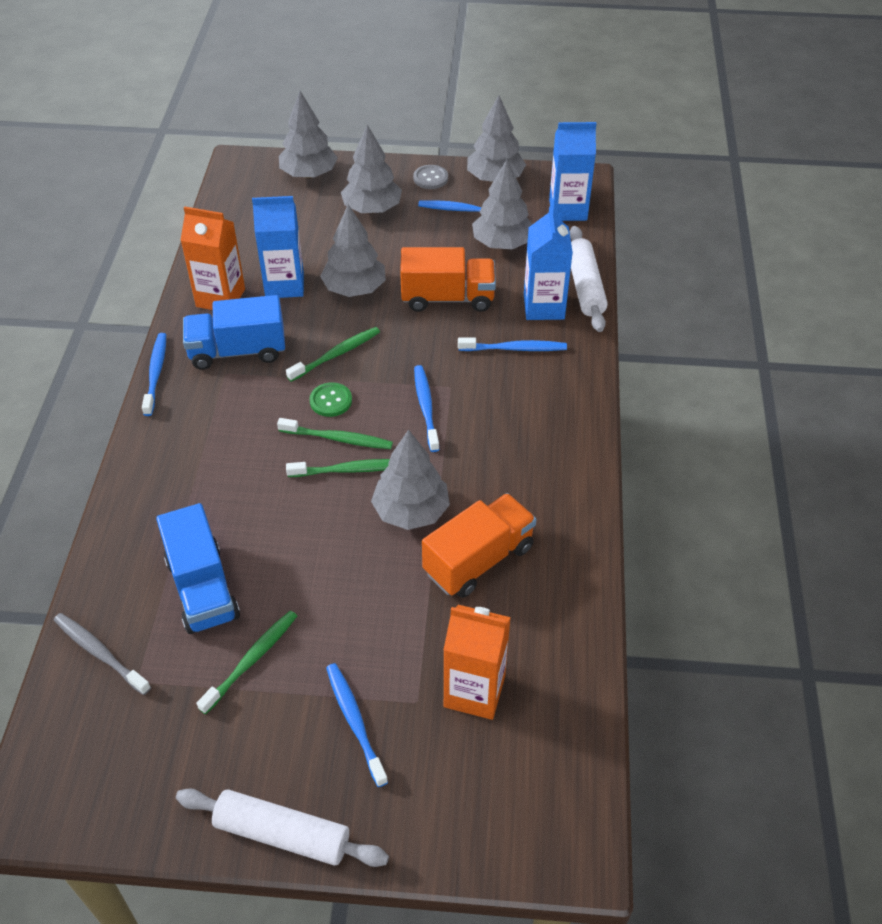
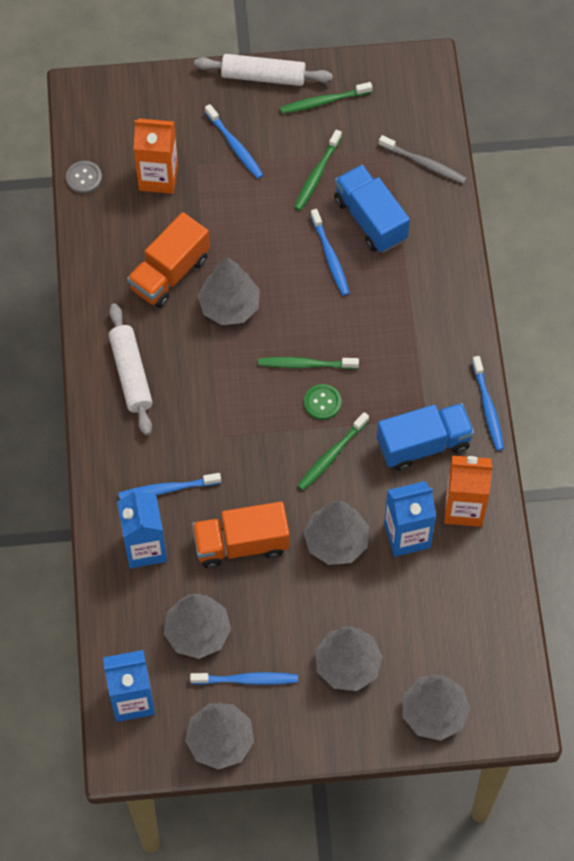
camera: 170 degrees right, 15 degrees up
green toothbrush [286,459,390,477] -> green toothbrush moved to [280,82,372,114]
grey button [413,165,448,189] -> grey button moved to [66,161,102,194]
blue toothbrush [414,365,439,452] -> blue toothbrush moved to [310,209,349,296]
white rolling pin [570,226,608,332] -> white rolling pin moved to [109,304,153,435]

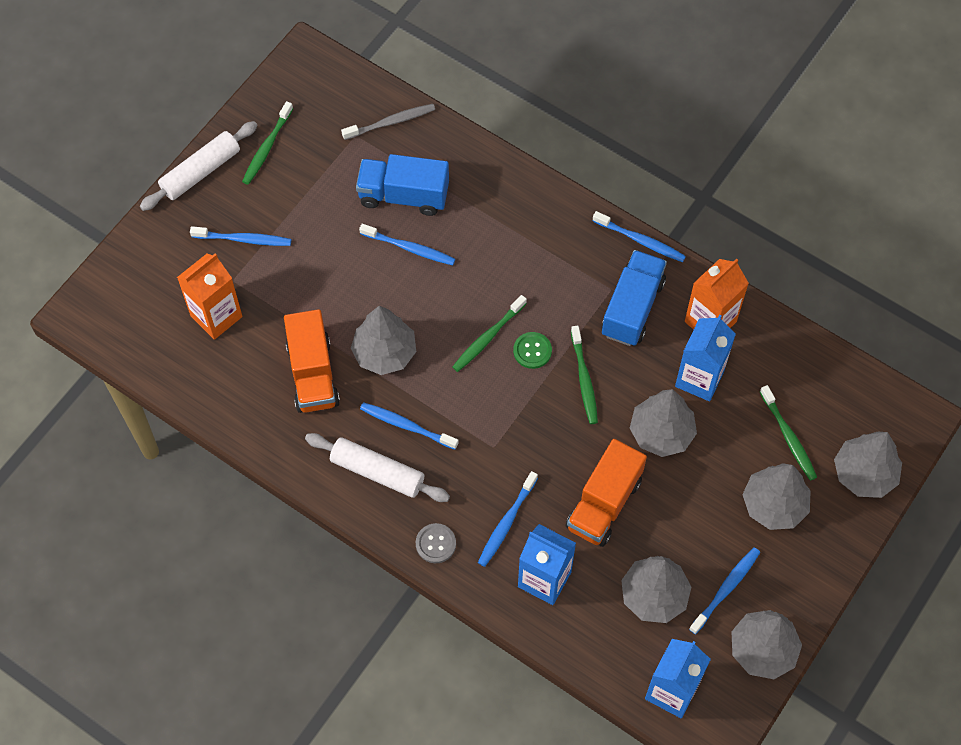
camera: 50 degrees left, 0 degrees up
grey button [66,161,102,194] -> grey button moved to [416,523,456,563]
green toothbrush [294,130,342,211] -> green toothbrush moved to [760,385,817,481]
none -> blue toothbrush [360,402,458,450]

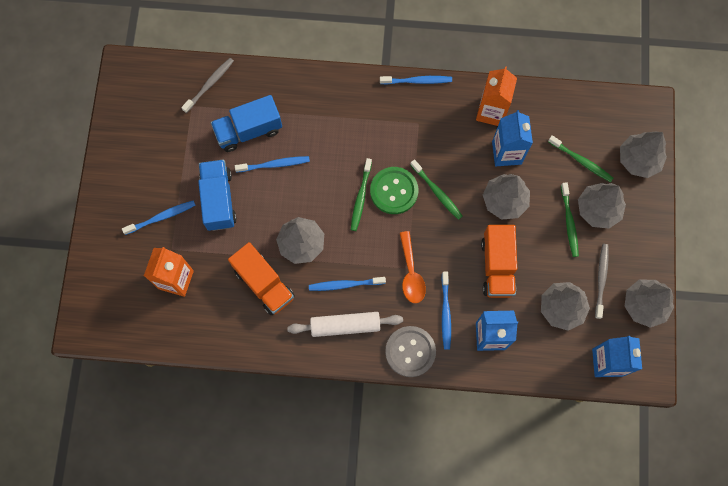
camera: 30 degrees left, 10 degrees up
white rolling pin [140,121,258,211] -> none
green toothbrush [242,101,293,185] -> green toothbrush moved to [561,182,579,257]
grey button [416,523,456,563] -> grey button [385,326,436,377], size x1.73
green button [513,332,552,369] -> green button [370,167,418,214], size x1.73
blue truck [602,250,667,346] -> blue truck moved to [198,160,237,231]
blue toothbrush [689,547,760,634] -> grey toothbrush [595,244,609,319]
none -> orange spoon [400,231,426,303]

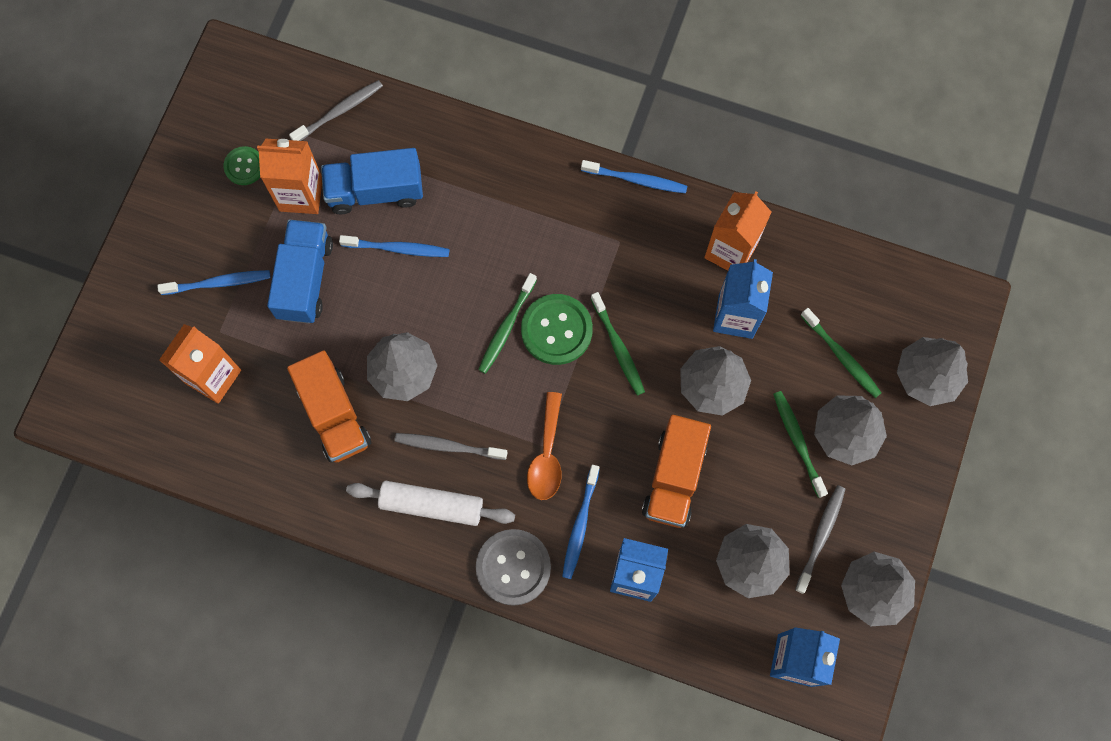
camera: 15 degrees right, 0 degrees up
blue toothbrush [309,277,386,291] -> grey toothbrush [394,433,508,460]
green toothbrush [561,182,579,257] -> green toothbrush turned 150 degrees clockwise [773,391,828,498]
none -> green button [223,146,260,185]
none -> orange carton [257,139,322,214]

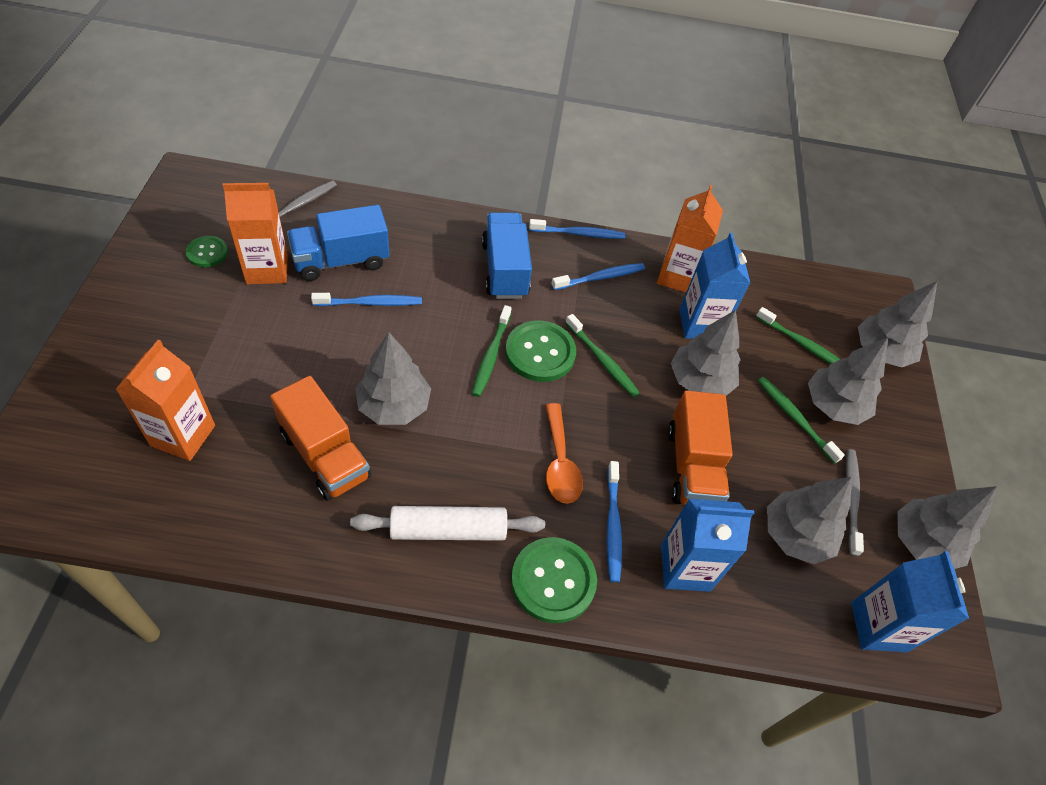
camera: 20 degrees left, 20 degrees down
blue toothbrush [157,270,271,295] -> blue toothbrush moved to [551,263,645,290]
blue truck [267,219,333,323] -> blue truck moved to [482,212,532,299]
grey toothbrush [394,433,508,460] -> none
grey button [476,529,551,606] -> green button [511,537,597,623]

